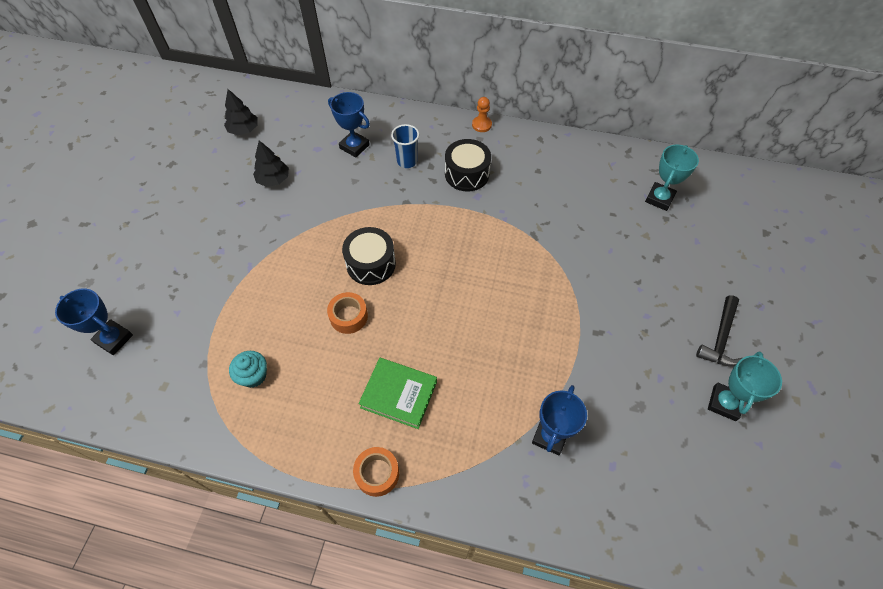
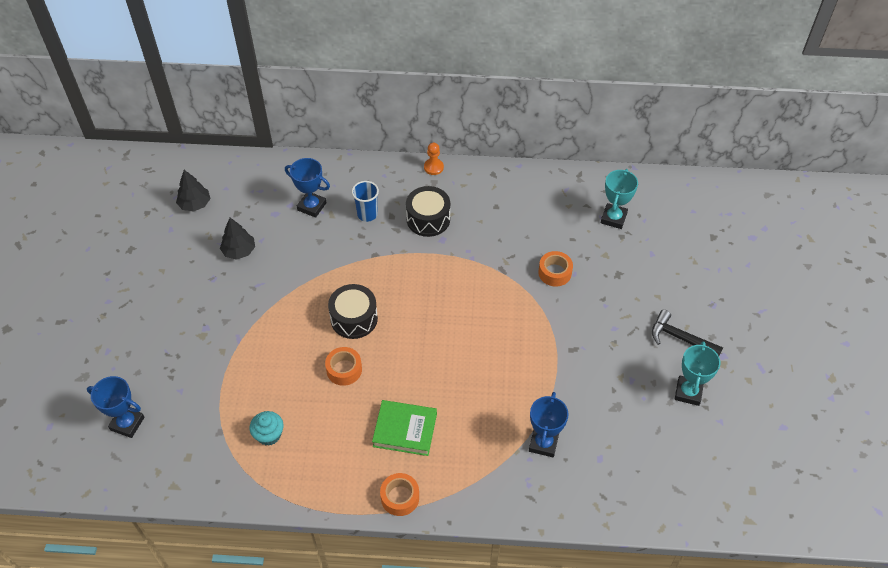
camera: 10 degrees left, 5 degrees down
black hammer [696,295,742,367] -> black hammer turned 105 degrees clockwise [652,310,723,356]
none -> orange tape [538,251,573,287]

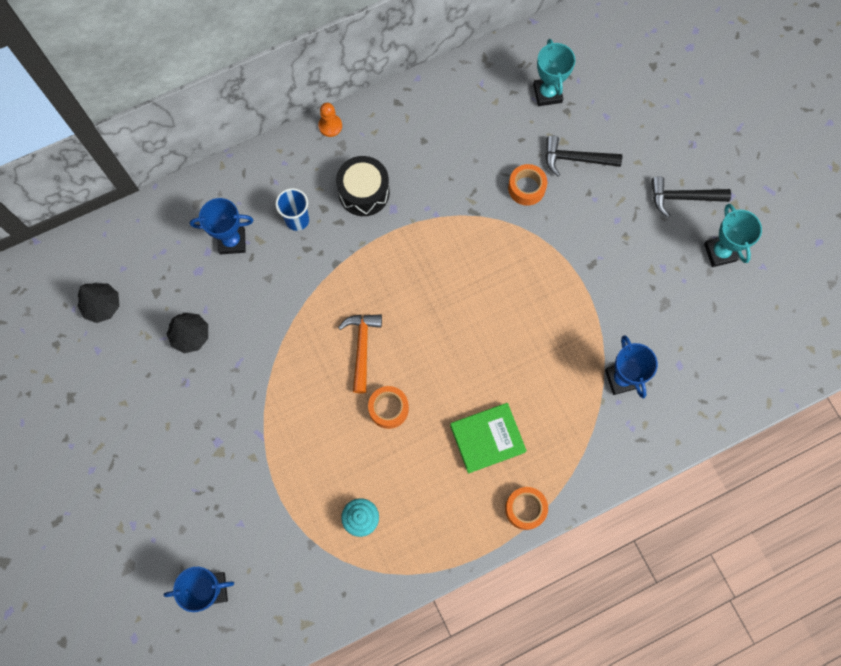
camera: 30 degrees left, 20 degrees up
black drum [328,284,378,339] -> orange hammer [338,314,382,393]
none -> black hammer [546,136,622,176]

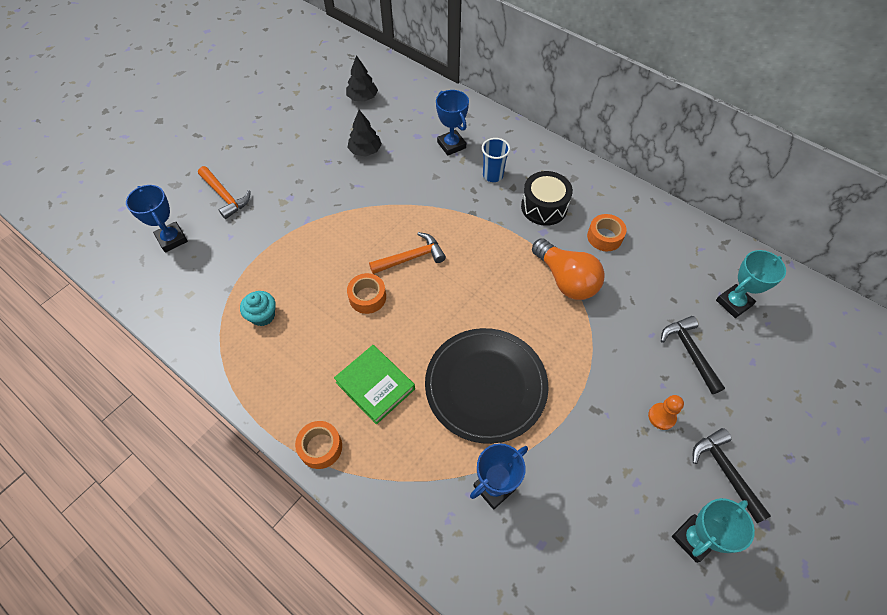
camera: 65 degrees right, 15 degrees down
orange pawn [318,103,342,137] -> orange pawn moved to [648,395,684,430]
orange tape [508,164,547,206] -> orange tape moved to [587,214,627,251]
none -> orange hammer [198,166,251,219]
none -> black plate [425,328,549,444]
none -> orange light bulb [532,238,605,300]

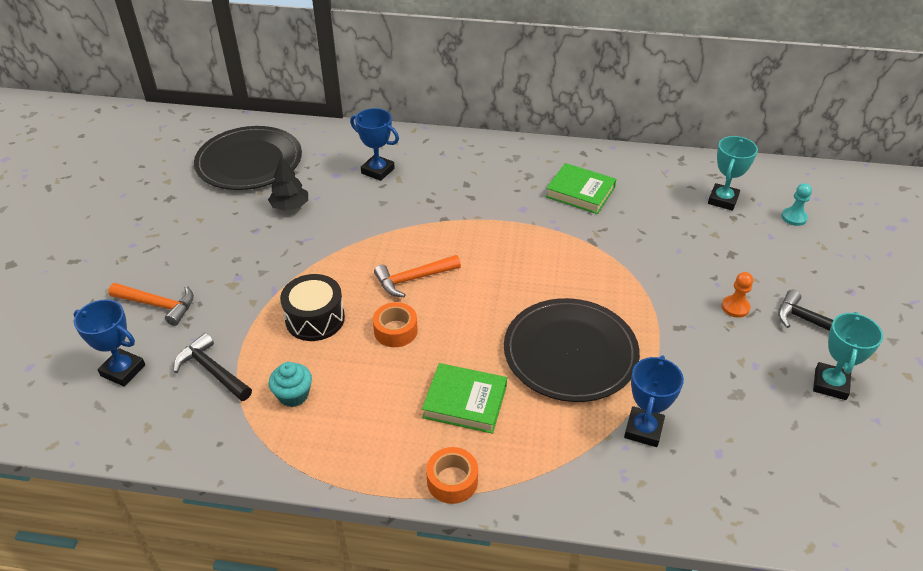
camera: 30 degrees left, 15 degrees down
black tree [346,55,378,102] -> black plate [194,126,302,190]
orange hammer [369,232,446,274] -> orange hammer turned 150 degrees counterclockwise [374,255,461,297]
blue cup [482,138,510,182] -> none
black drum [521,171,573,226] -> black drum moved to [280,274,345,341]
orange light bulb [532,238,605,300] -> none
orange tape [587,214,627,251] -> green book [546,163,616,214]
black hammer [661,316,725,394] -> black hammer moved to [174,333,252,401]
none -> turquoise pawn [782,183,812,226]

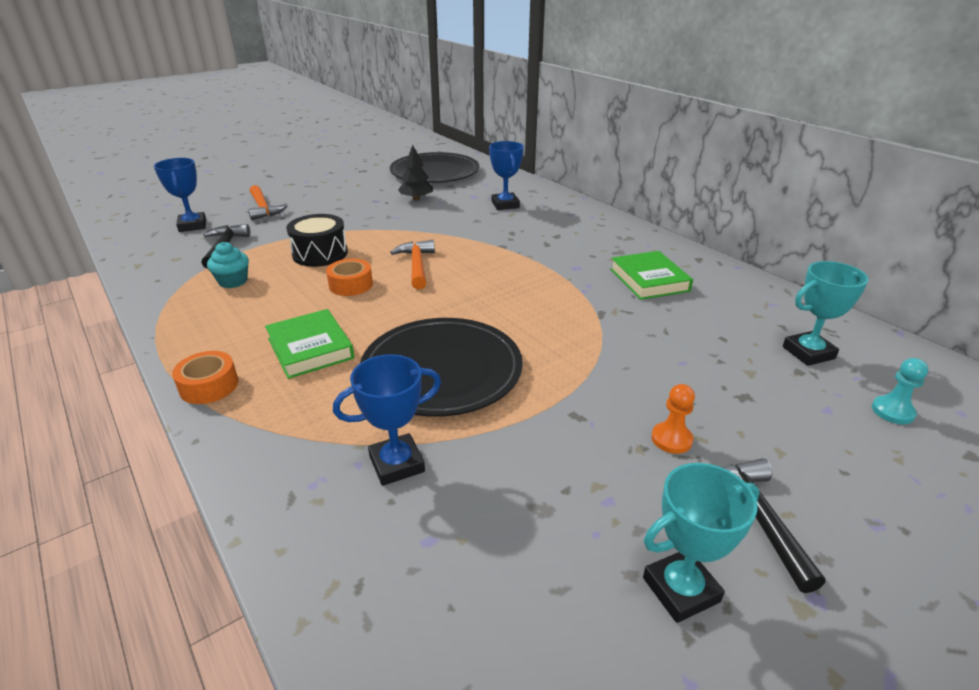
camera: 45 degrees right, 10 degrees down
orange hammer [374,255,461,297] -> orange hammer turned 60 degrees clockwise [390,240,435,289]

